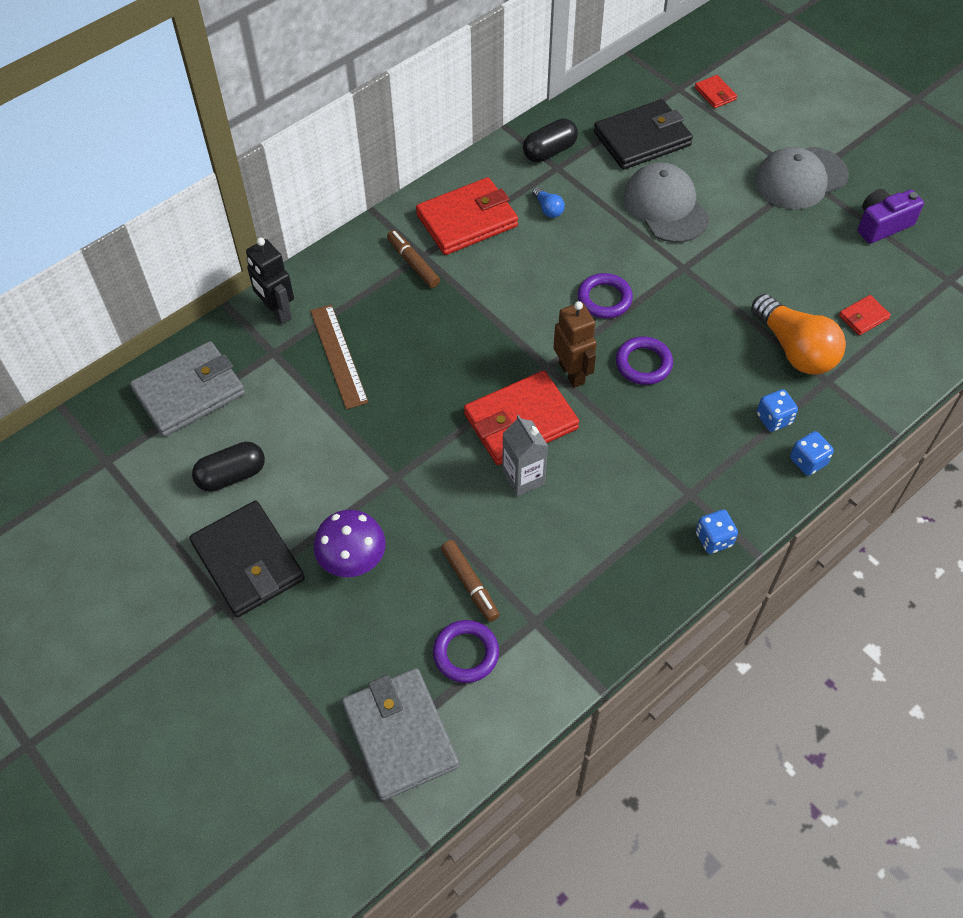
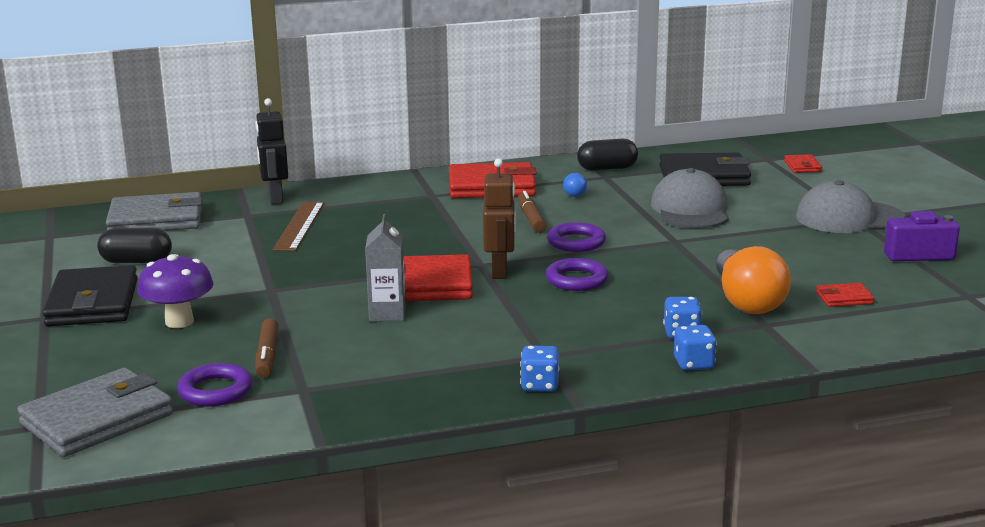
camera: 25 degrees right, 35 degrees down
grey wallet [342,668,459,801] -> grey wallet turned 45 degrees clockwise [17,368,173,457]
brown marker [387,230,440,288] -> brown marker moved to [518,191,547,233]

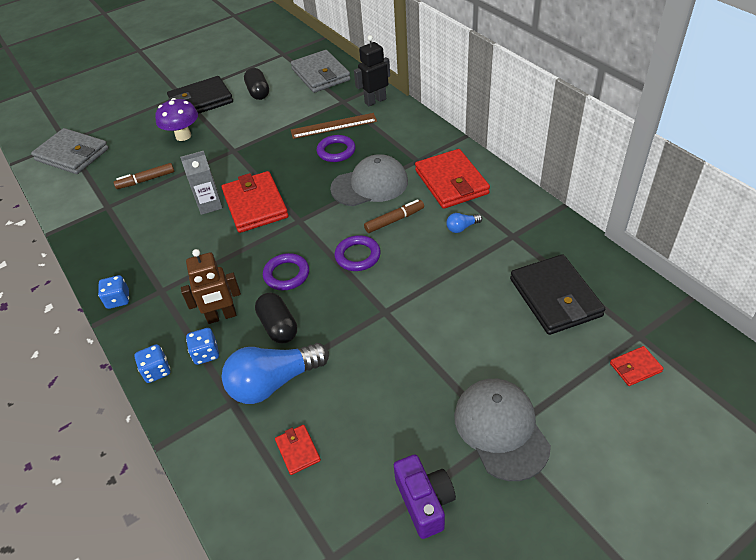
camera: 75 degrees right, 25 degrees up
purple ring [177,363,252,406] -> purple ring moved to [317,135,355,162]
brown robot [483,159,516,279] -> brown robot moved to [181,249,241,324]
black capsule [577,139,638,171] -> black capsule moved to [255,293,297,343]
grey cap [651,168,729,228] -> grey cap moved to [330,154,408,206]
orange light bulb [716,246,791,314] -> blue light bulb [222,343,329,404]

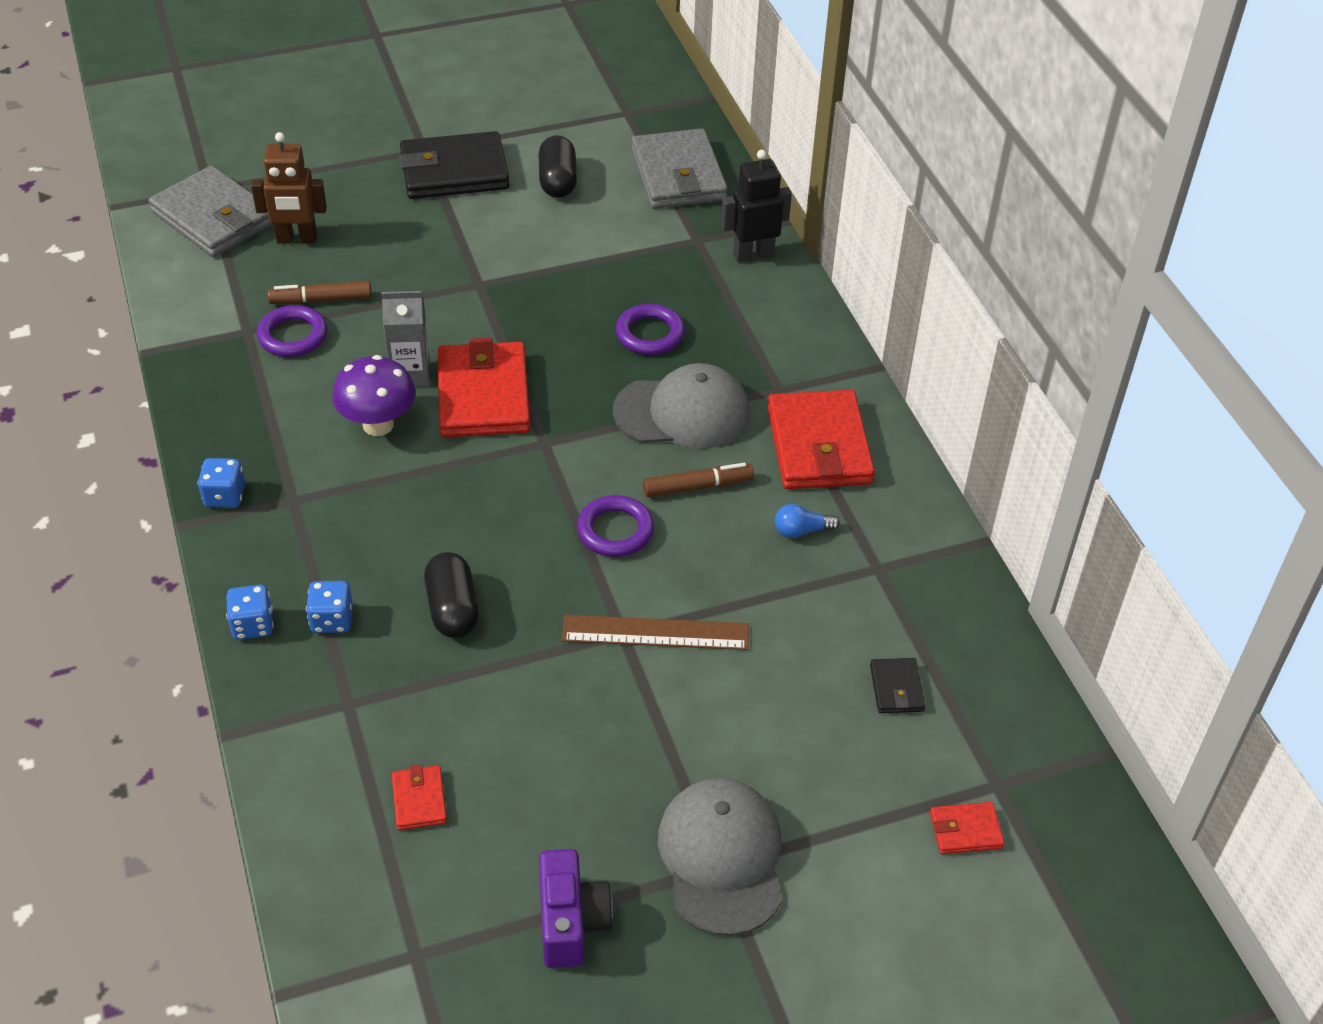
camera: 10 degrees right, 0 degrees up
purple mushroom [155,98,198,141] -> purple mushroom moved to [332,355,416,436]
brown robot [181,249,241,324] -> brown robot moved to [251,132,327,244]
blue light bulb [222,343,329,404] -> none
purple ring [263,253,309,290] -> purple ring moved to [257,305,328,357]
brown ruler [291,113,377,139] -> brown ruler moved to [562,615,749,650]
black wallet [510,254,605,335] -> black wallet [870,658,925,713], size x0.46

